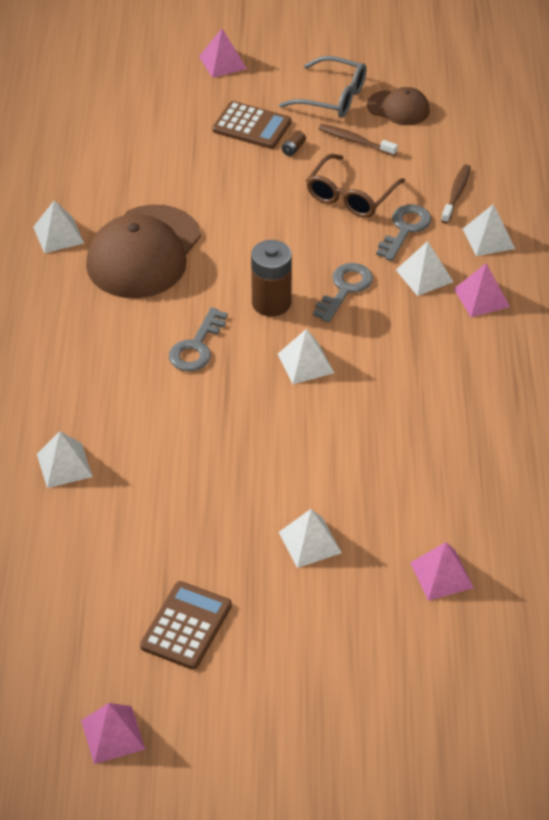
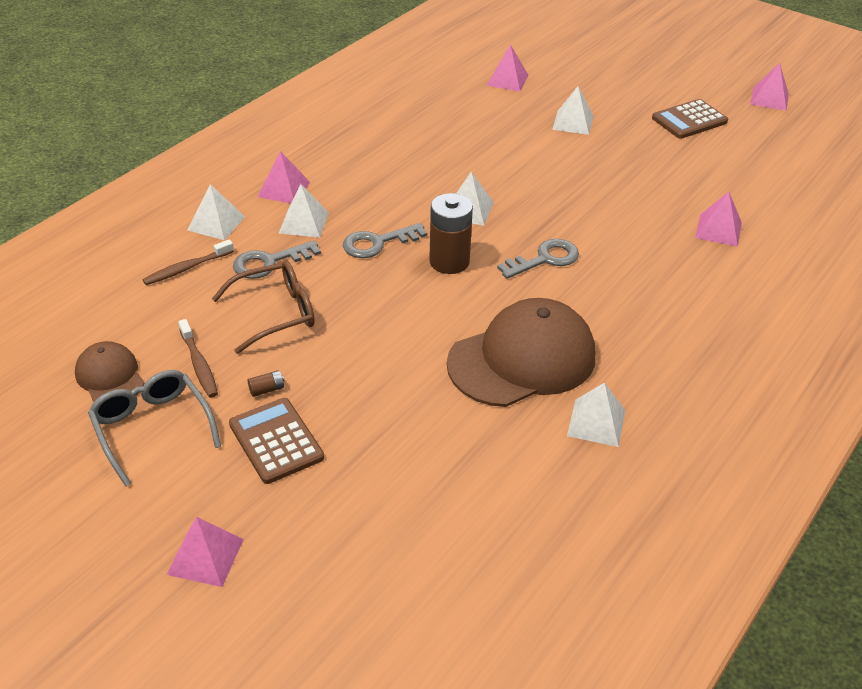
camera: 145 degrees left, 5 degrees down
white pyramid [37,431,93,488] -> pink pyramid [695,192,742,247]

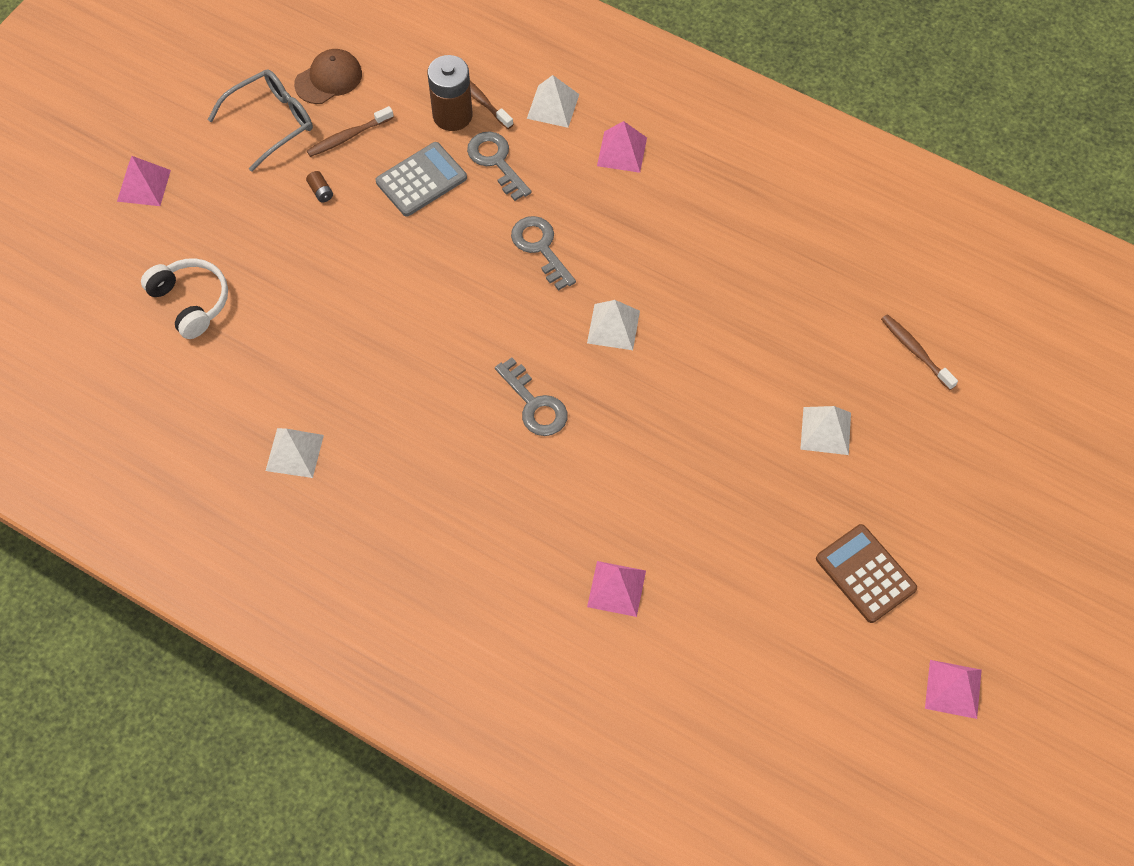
camera: 85 degrees right, 20 degrees up
brown glasses [212,261,315,354] -> grey calculator [376,142,467,217]
brown calculator [229,398,324,484] -> none
white pyramid [279,184,329,238] -> none
brown battery [429,193,473,274] -> brown battery moved to [428,55,473,131]
brown cap [447,298,596,407] -> none
pink pyramid [486,44,528,92] -> brown toothbrush [881,314,958,390]
none -> white headphones [141,258,228,339]

